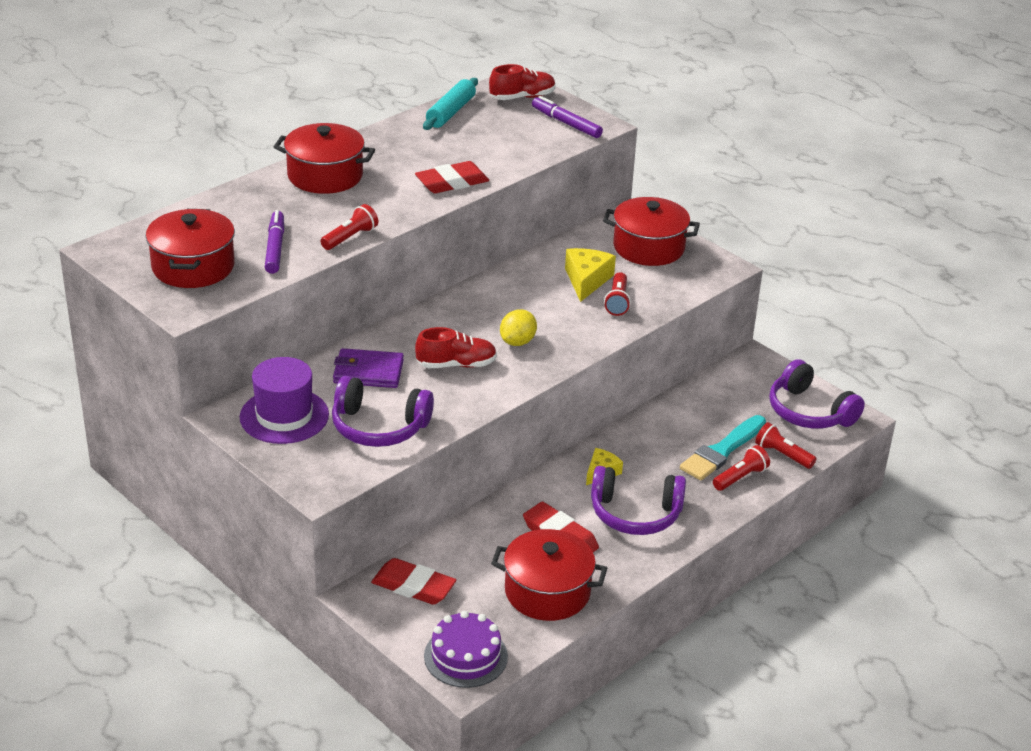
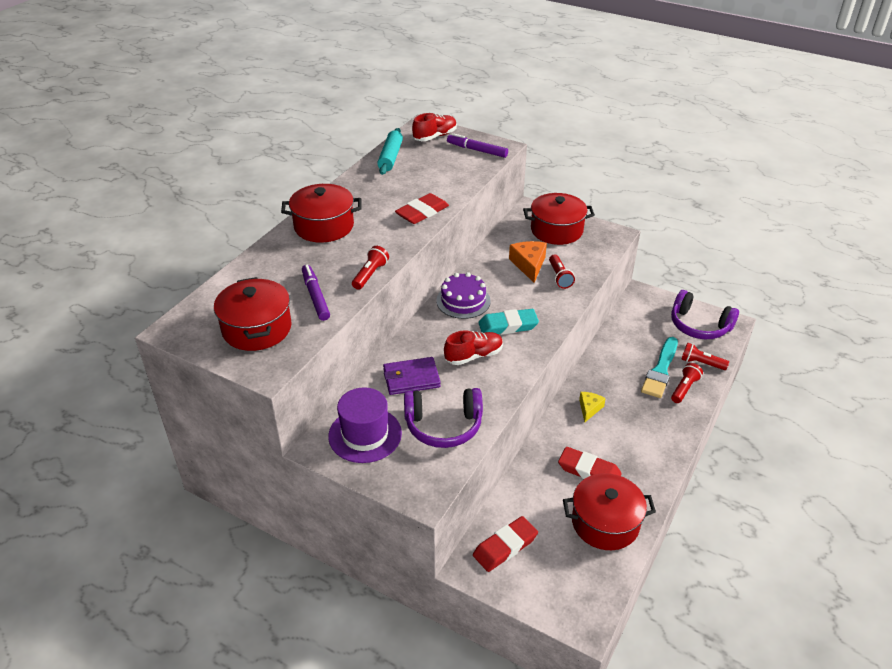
camera: 15 degrees left, 5 degrees up
red eraser [371,558,456,605] -> red eraser turned 45 degrees counterclockwise [473,516,538,572]
purple cake [424,611,508,688] -> purple cake moved to [436,272,491,319]
yellow lemon [500,309,537,346] -> turquoise eraser [478,309,539,335]
yellow cheese [565,248,616,302] -> orange cheese [509,241,547,283]
purple headphones [591,466,686,535] -> none

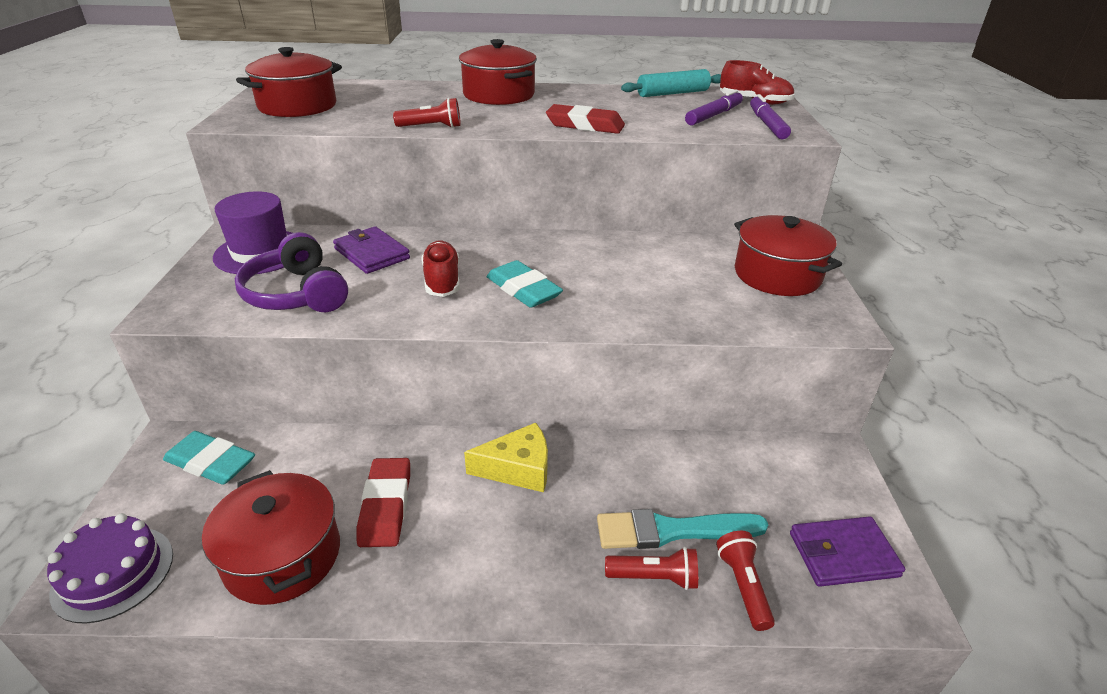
camera: 60 degrees right, 5 degrees down
purple marker [302,265,330,321] -> purple marker moved to [685,90,743,125]
purple cake [436,272,491,319] -> purple cake moved to [47,513,173,624]
red shoe [444,330,503,365] -> red shoe turned 135 degrees counterclockwise [421,240,460,297]
red eraser [473,516,538,572] -> turquoise eraser [163,431,255,485]
orange cheese [509,241,547,283] -> none
red flashlight [549,254,575,289] -> none
yellow cheese [579,392,606,422] -> yellow cheese [464,423,548,492], size x1.57
purple headphones [671,290,739,340] -> purple wallet [790,516,905,587]

